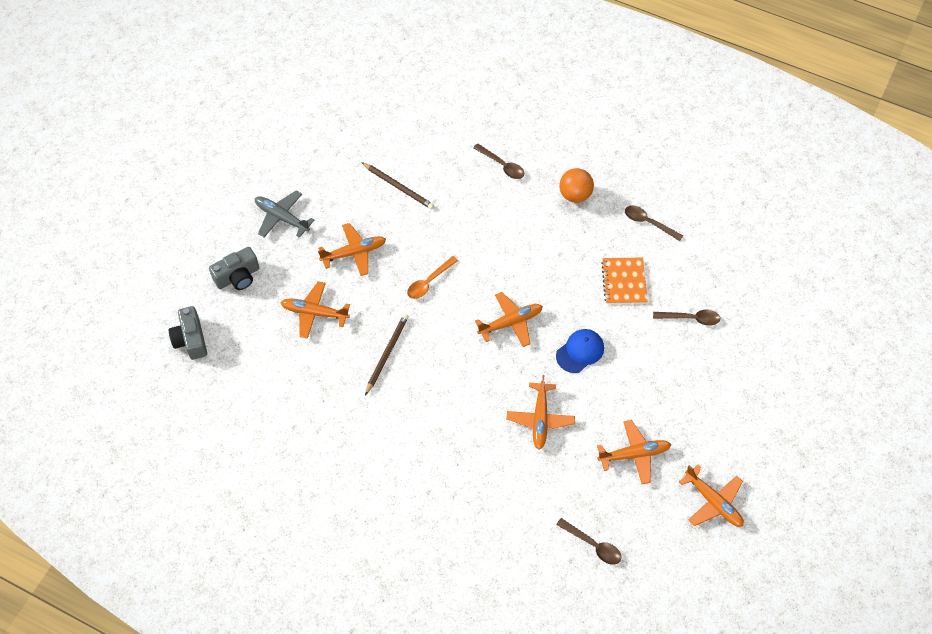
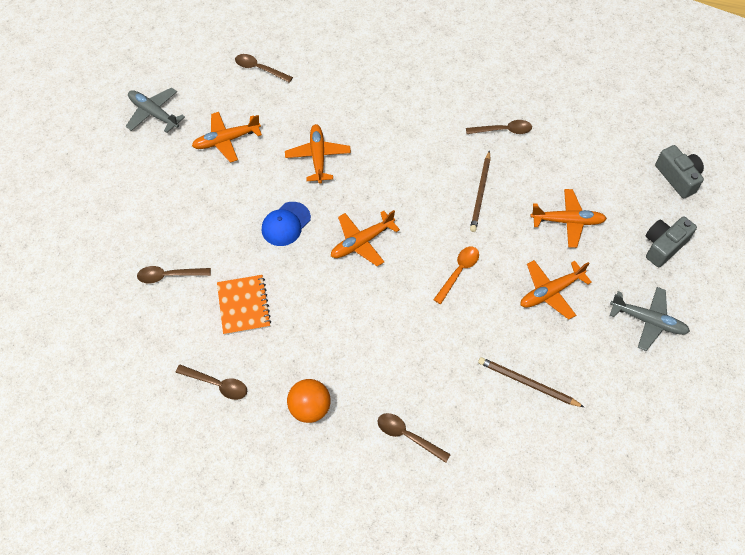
camera: 170 degrees right, 0 degrees up
orange plane [679,465,744,527] -> grey plane [126,88,185,133]
none -> brown spoon [466,120,532,134]

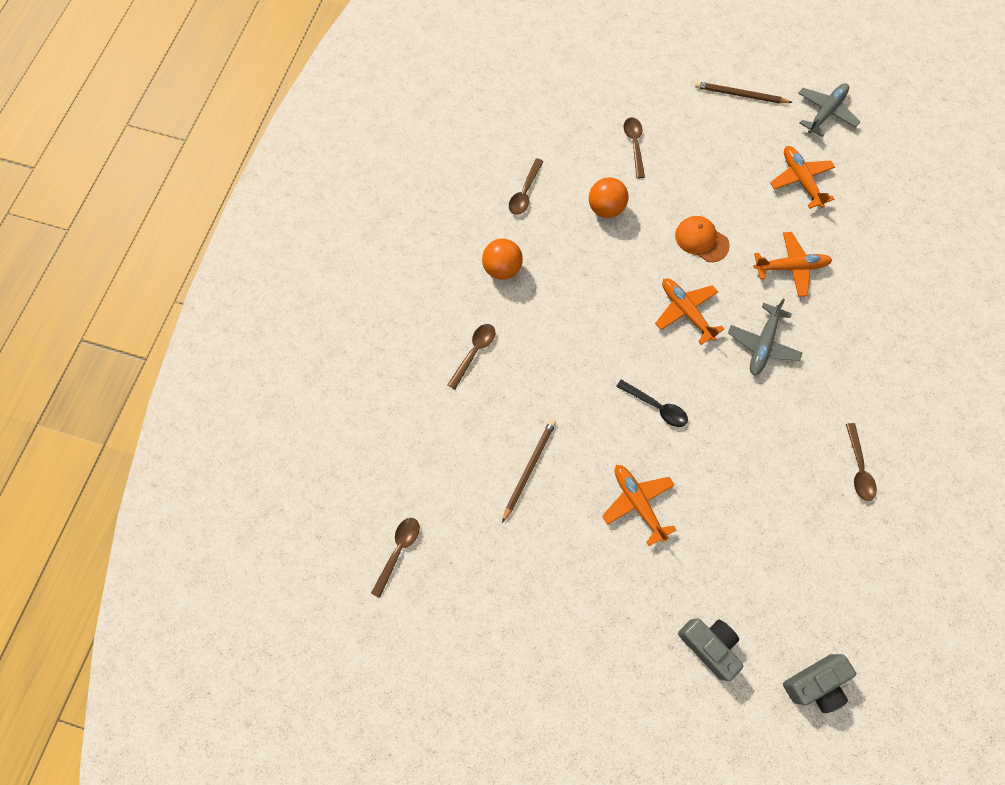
camera: 90 degrees right, 10 degrees up
orange notebook [217,275,271,335] -> orange ball [589,177,629,218]
brown spoon [235,54,293,83] -> brown spoon moved to [371,518,420,598]
blue cap [262,202,311,246] -> orange cap [675,216,730,262]
orange spoon [433,247,479,304] -> black spoon [616,379,688,427]
brown pencil [470,150,491,232] -> brown pencil moved to [695,81,793,104]
orange plane [530,189,607,248] -> none
grey plane [610,287,690,351] -> grey plane moved to [728,299,802,376]

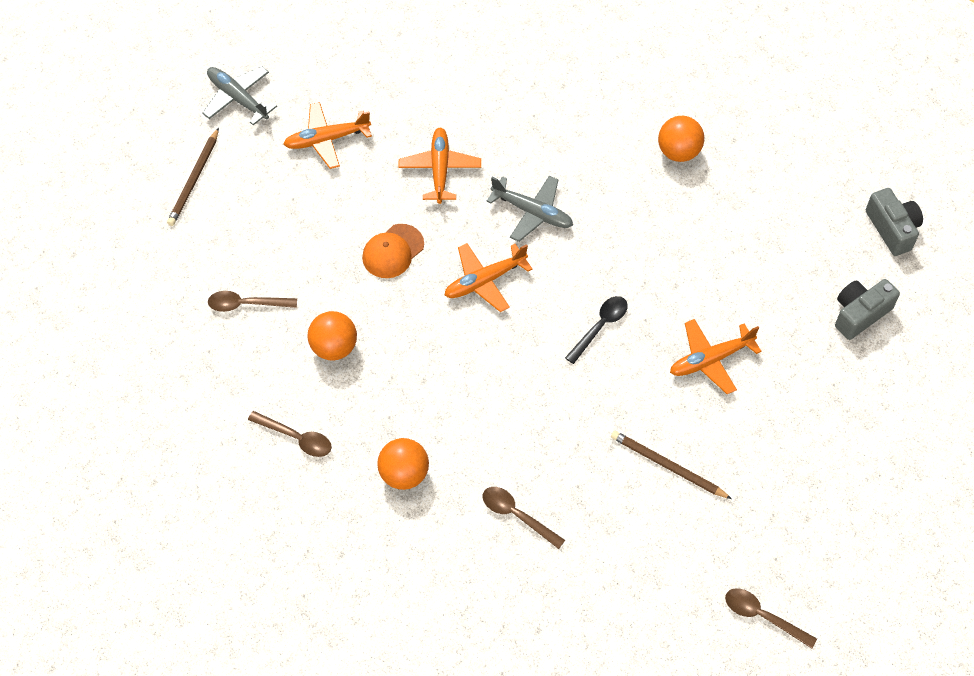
camera: 85 degrees left, 10 degrees down
brown spoon [846,423,877,501] -> orange ball [658,116,704,162]

